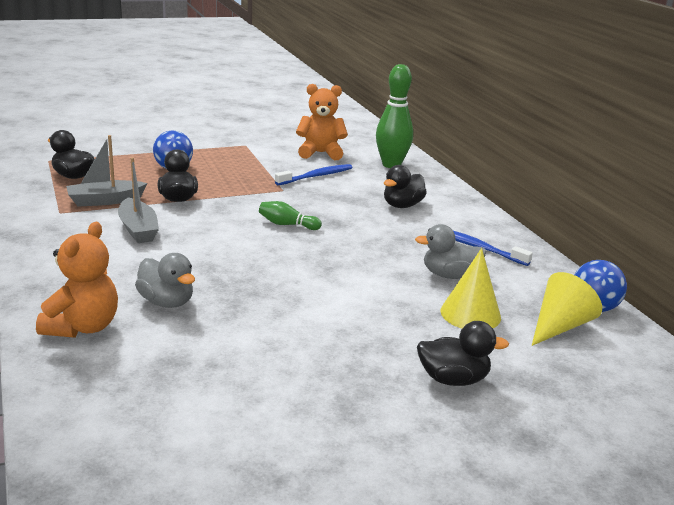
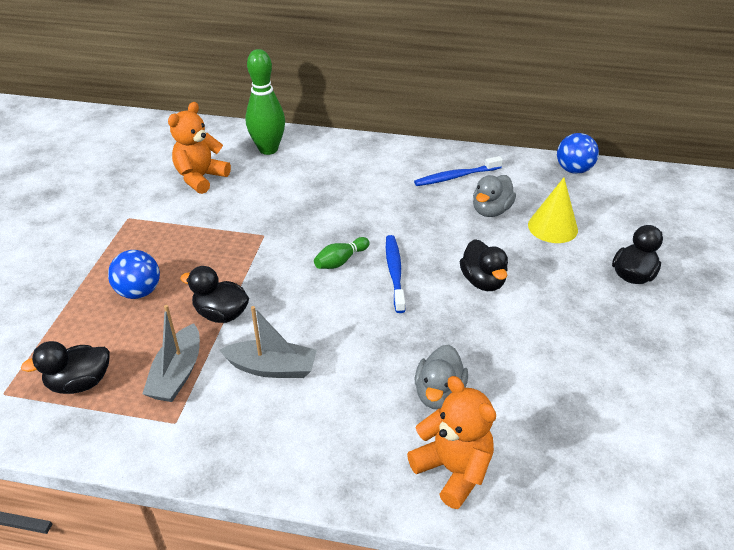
camera: 55 degrees left, 15 degrees up
grey duck [135,253,195,308] -> grey duck turned 120 degrees clockwise [415,345,468,409]
blue toothbrush [275,164,353,186] -> blue toothbrush moved to [386,235,405,313]
black duck [384,165,427,208] -> black duck moved to [460,239,508,291]
yellow cone [532,272,602,346] -> none

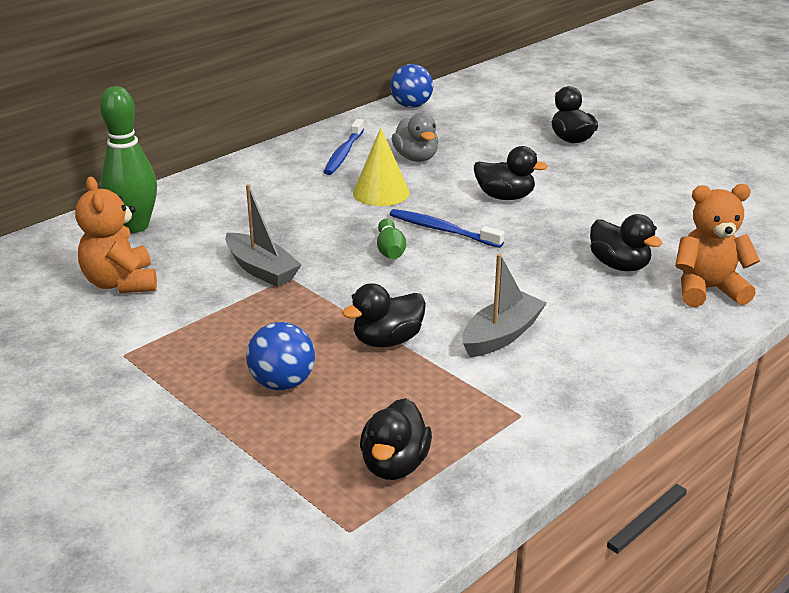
camera: 55 degrees left, 10 degrees down
grey boat [142,305,200,402] -> grey boat moved to [225,184,302,287]
grey duck [415,345,468,409] -> black duck [590,214,662,271]
yellow cone [528,178,578,243] -> yellow cone moved to [353,128,410,206]

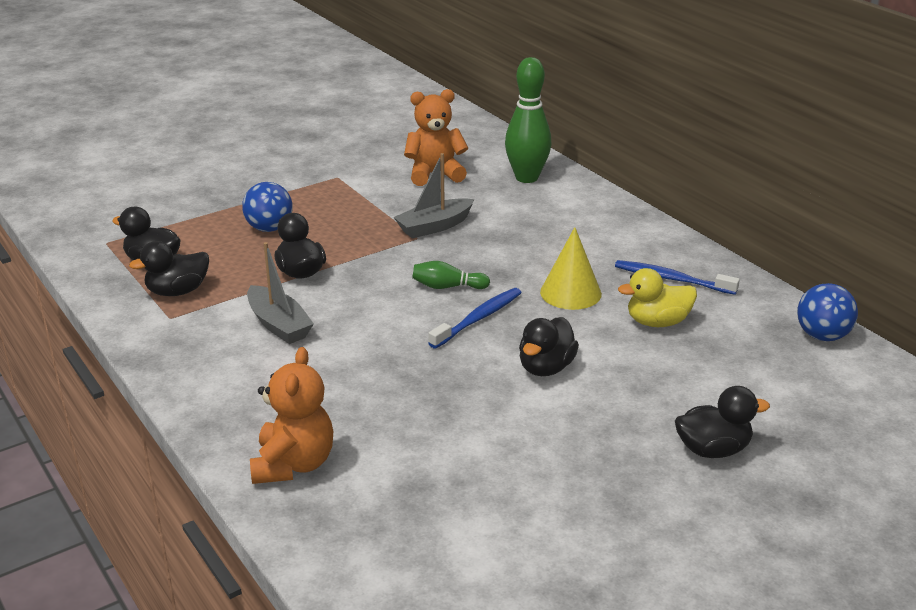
camera: 100 degrees right, 0 degrees up
grey duck [392,113,438,162] -> yellow duck [618,268,697,327]
black duck [590,214,662,271] -> black duck moved to [129,241,209,296]

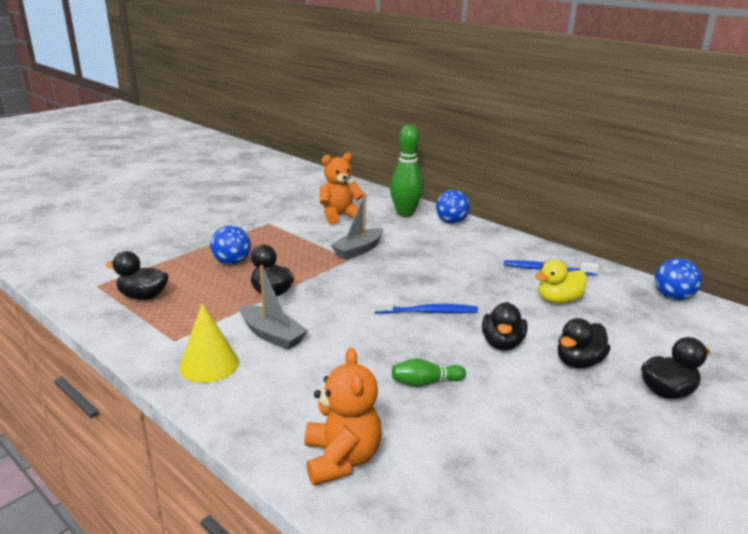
camera: 15 degrees left, 5 degrees down
black duck [129,241,209,296] -> black duck moved to [557,318,610,368]
green bowling pin [412,261,490,289] -> green bowling pin moved to [392,359,466,387]
blue toothbrush [428,288,522,348] -> blue toothbrush turned 60 degrees clockwise [374,299,478,314]
yellow cone [540,227,602,310] -> yellow cone moved to [179,303,239,383]
none -> blue ball [436,190,470,224]

